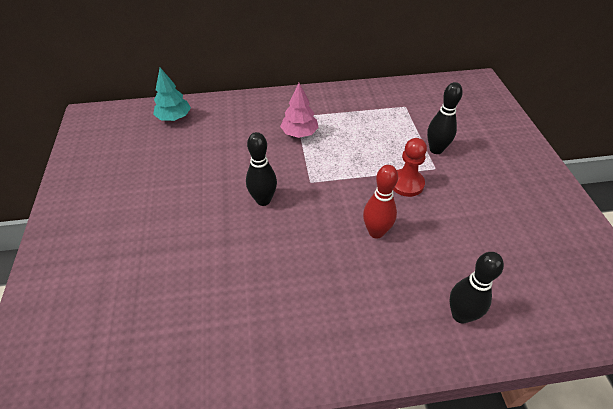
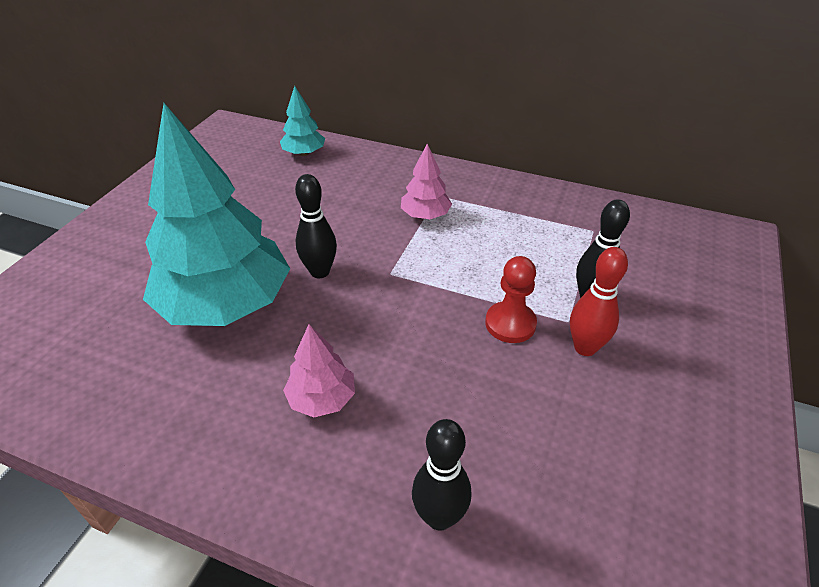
camera: 30 degrees right, 5 degrees down
red bowling pin [363,165,398,239] -> red bowling pin moved to [570,247,628,356]
none -> turquoise tree [143,103,290,326]
none -> pink tree [283,324,355,417]

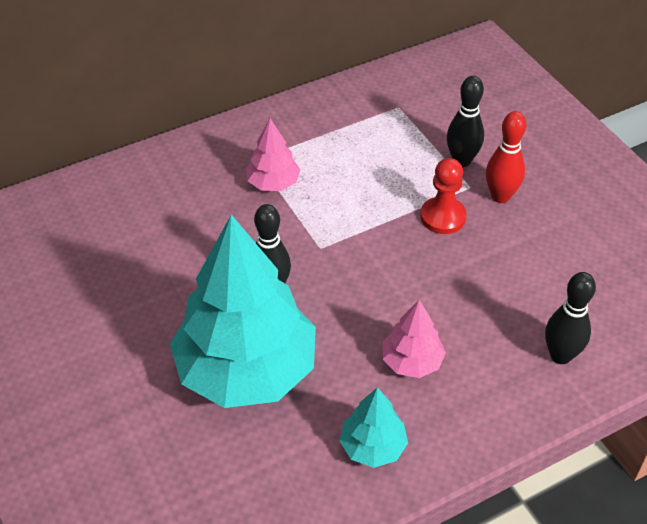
camera: 50 degrees left, 5 degrees up
turquoise tree [280,86,325,156] -> turquoise tree moved to [340,387,408,468]

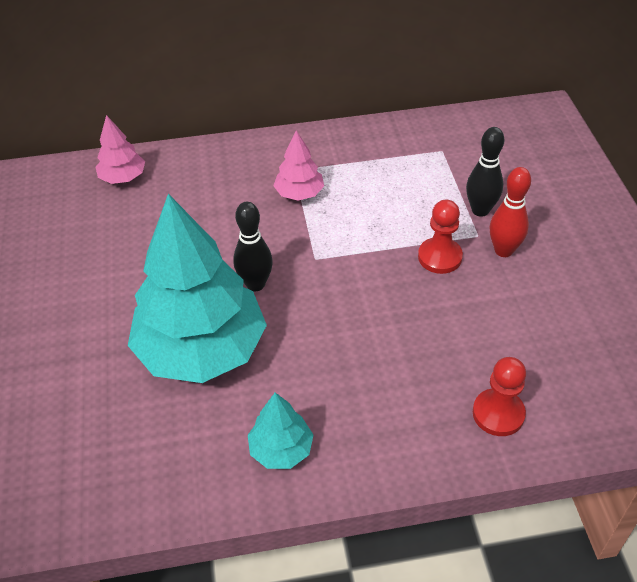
camera: 20 degrees right, 0 degrees up
pink tree [382,300,446,378] -> pink tree moved to [95,115,145,184]
black bowling pin [545,272,596,364] -> red pawn [473,357,526,436]

